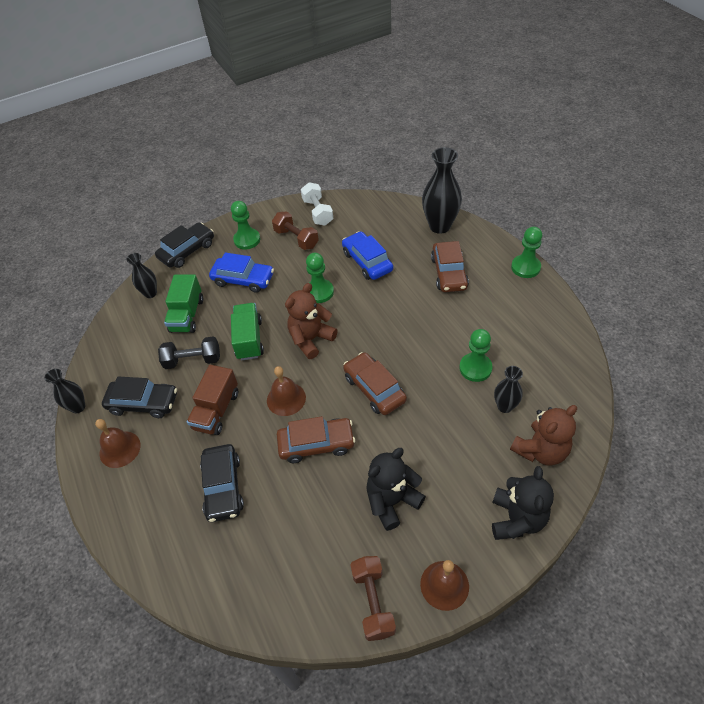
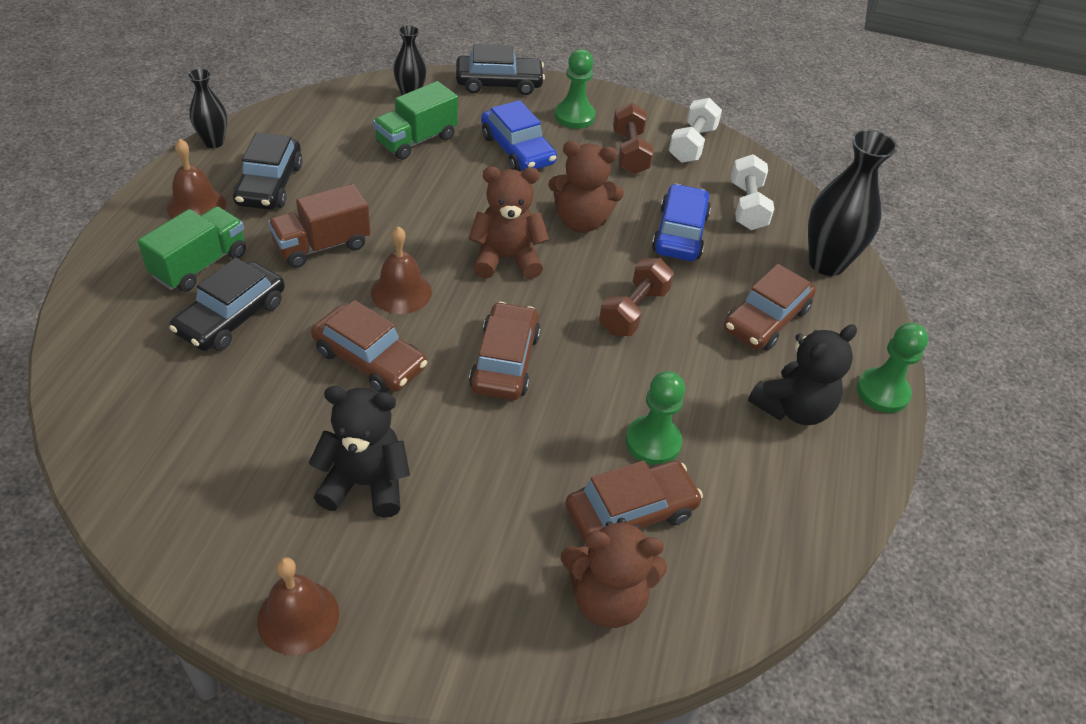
camera: 35 degrees right, 5 degrees down
black car [102,376,177,418] -> black car turned 45 degrees clockwise [233,132,303,210]
black dumbbell [158,336,220,369] -> none
green truck [231,303,264,360] -> green truck moved to [138,207,246,292]
green pawn [306,253,334,303] -> brown teddy bear [548,141,624,233]
brown dumbbell [351,556,396,641] -> brown dumbbell moved to [599,258,674,336]
black teddy bear [492,466,554,540] -> black teddy bear moved to [748,324,857,425]
black vase [494,366,523,413] -> brown car [565,460,703,543]
none -> white dumbbell [731,154,774,230]

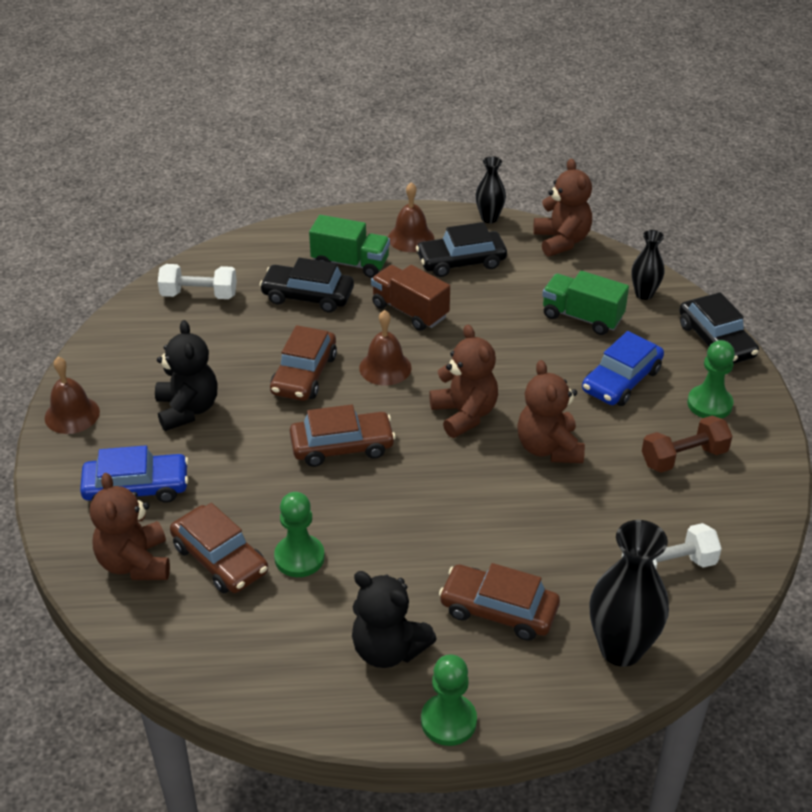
camera: 75 degrees right, 5 degrees down
brown dumbbell [599,258,674,336] -> none
blue car [652,184,711,261] -> blue car moved to [80,445,189,503]
white dumbbell [669,98,722,163] -> white dumbbell moved to [158,264,237,299]
none -> brown teddy bear [533,159,592,257]

